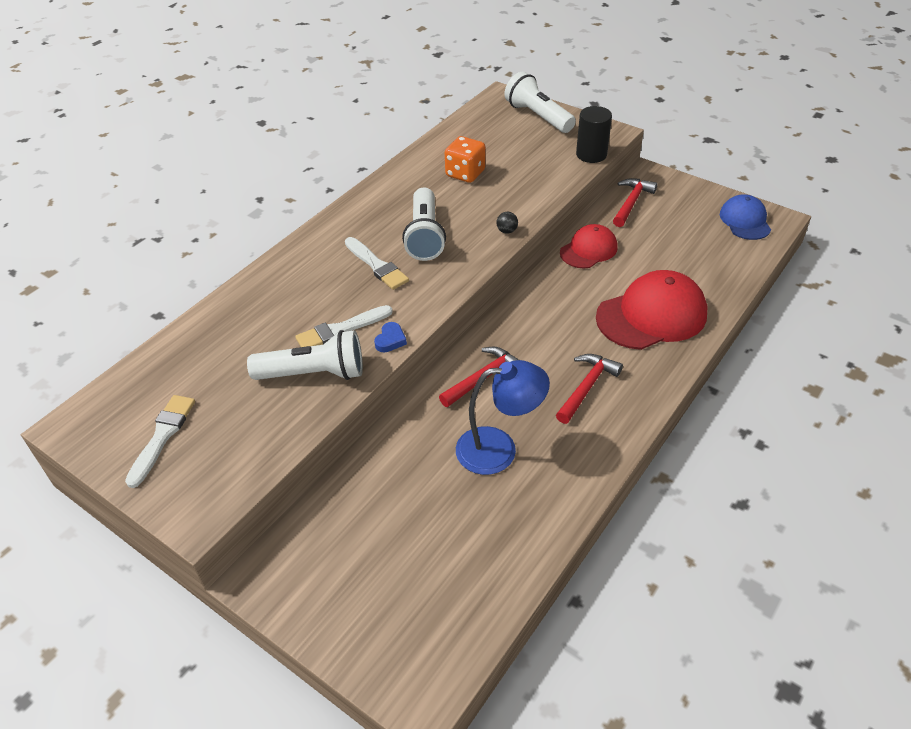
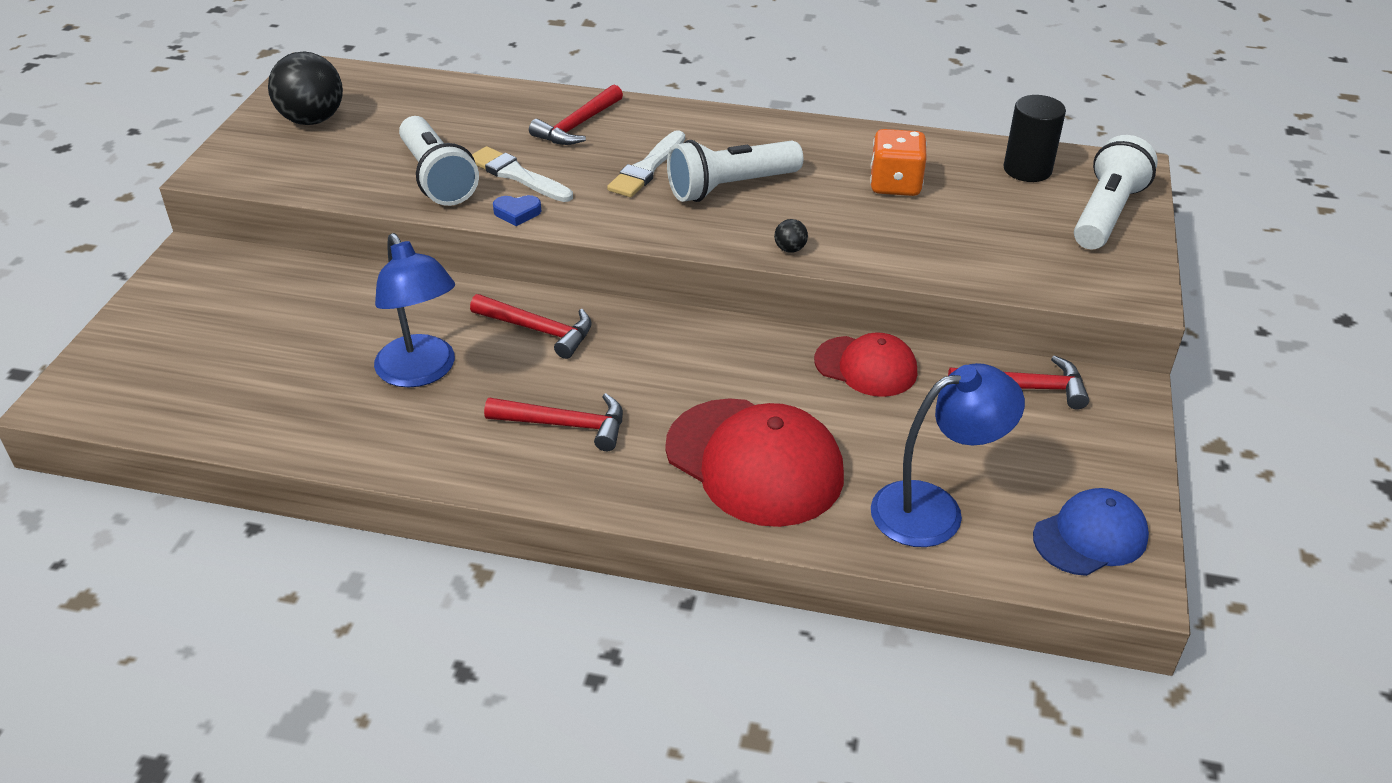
camera: 65 degrees right, 5 degrees down
white brush [125,395,195,488] -> black ball [268,51,343,125]
black cylinder [576,106,612,163] -> black cylinder moved to [1003,95,1066,182]
none -> red hammer [529,85,623,145]
none -> blue lamp [871,363,1025,547]

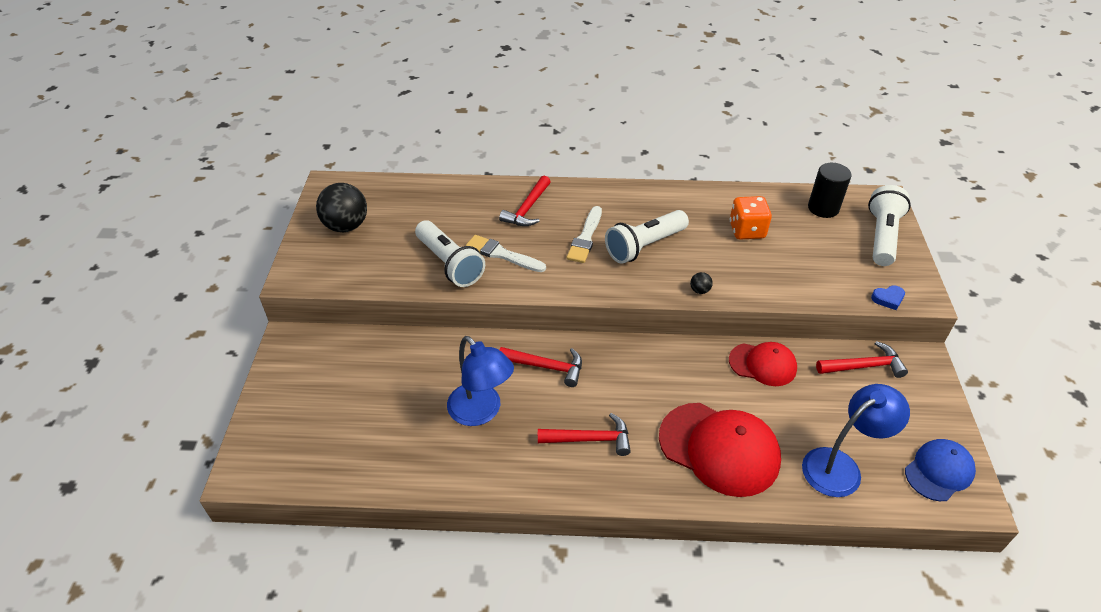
camera: 10 degrees left, 5 degrees up
blue heart [493,195,541,226] -> blue heart moved to [871,286,905,310]

